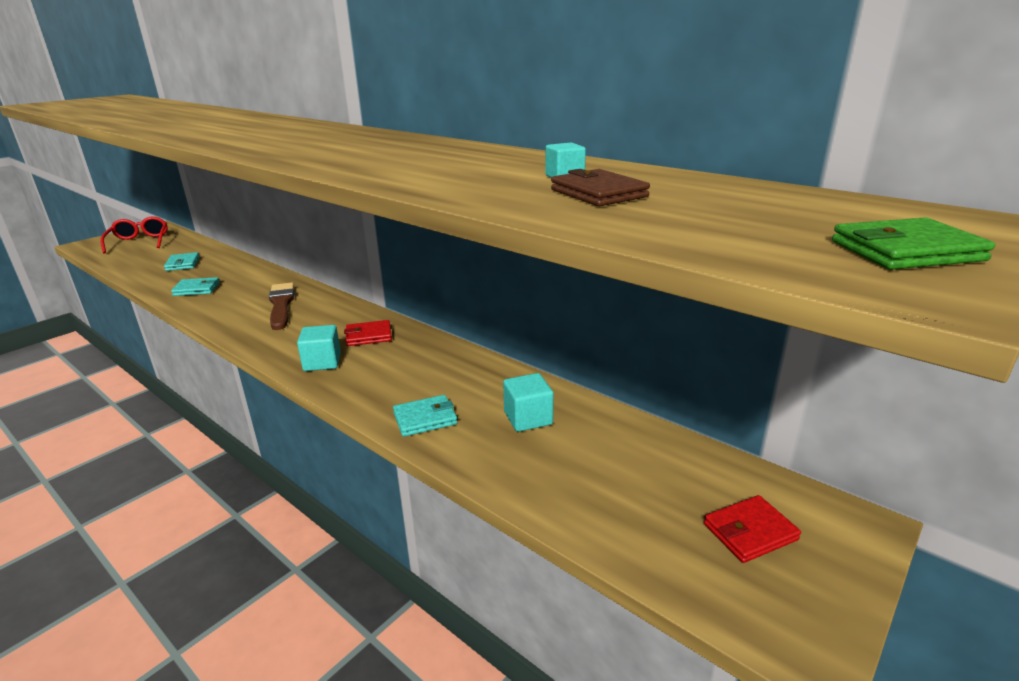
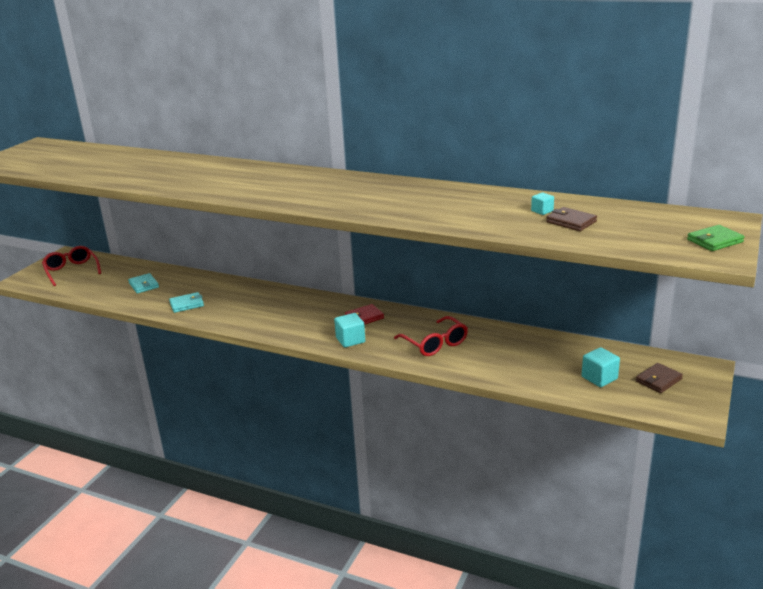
camera: 15 degrees left, 0 degrees up
brown brush [269,283,294,330] -> none
turquoise wallet [393,395,457,437] -> none
turquoise cube [503,373,554,432] -> turquoise cube moved to [582,347,620,387]
red wallet [704,495,801,563] -> brown wallet [636,363,683,393]
none -> red glasses [394,316,468,356]

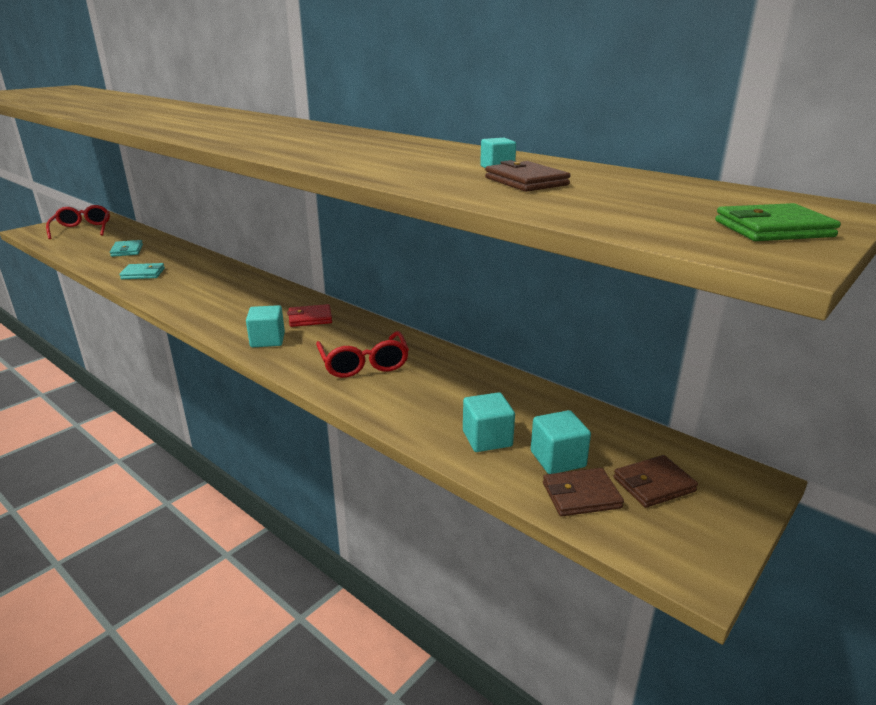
camera: 15 degrees right, 0 degrees up
none -> turquoise cube [463,392,515,452]
none -> brown wallet [543,468,624,516]

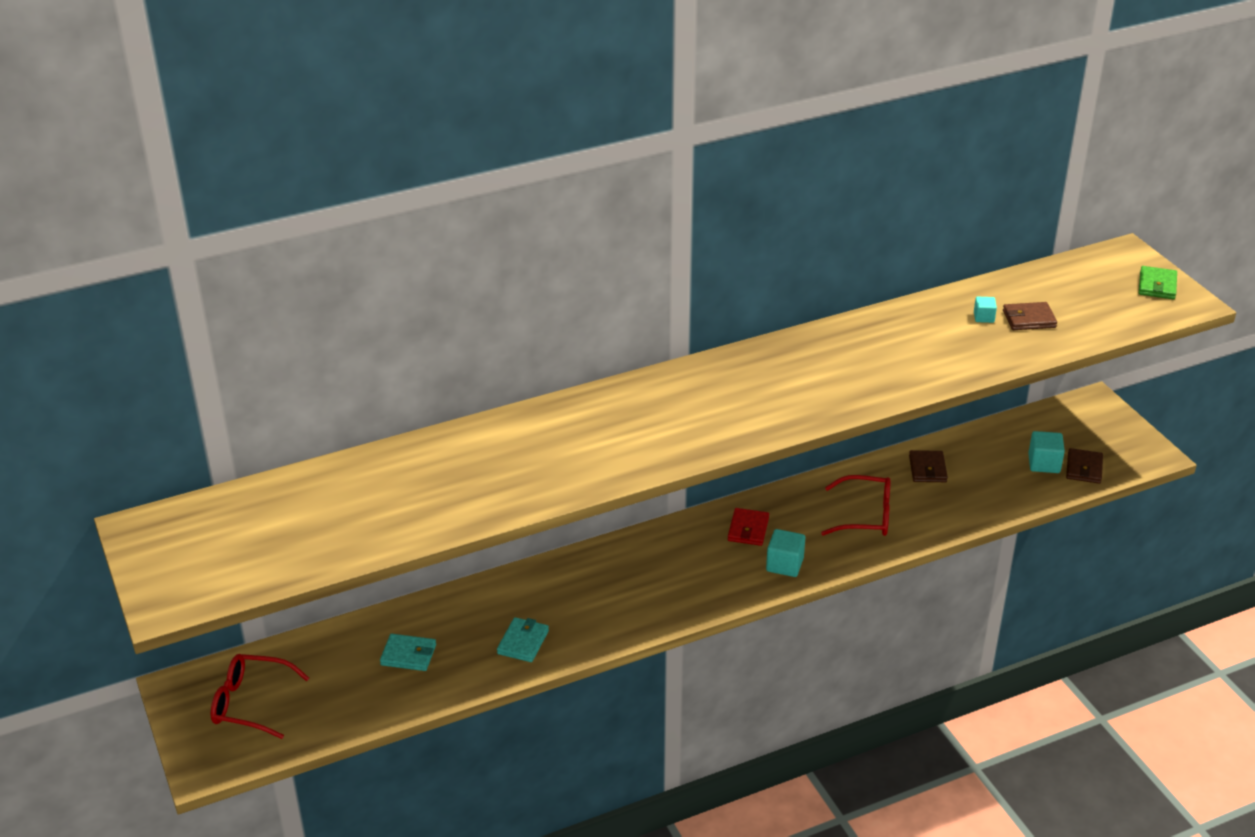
camera: 65 degrees left, 10 degrees up
turquoise cube [463,392,515,452] -> none
brown wallet [614,455,698,508] -> brown wallet moved to [909,450,948,482]

